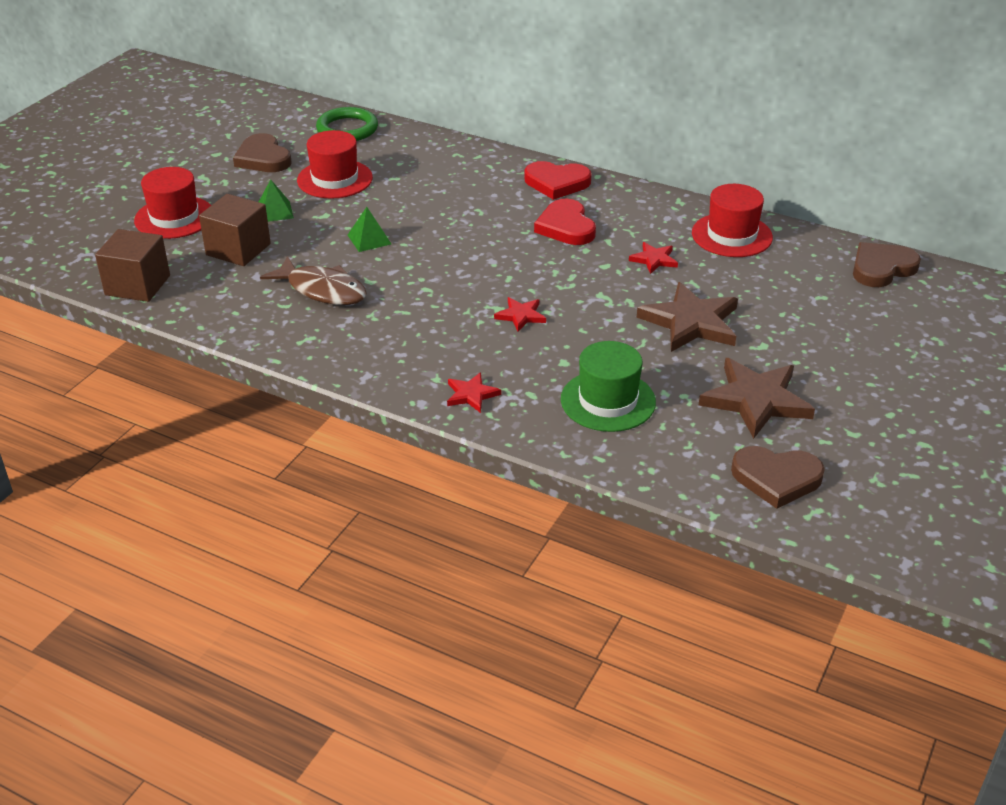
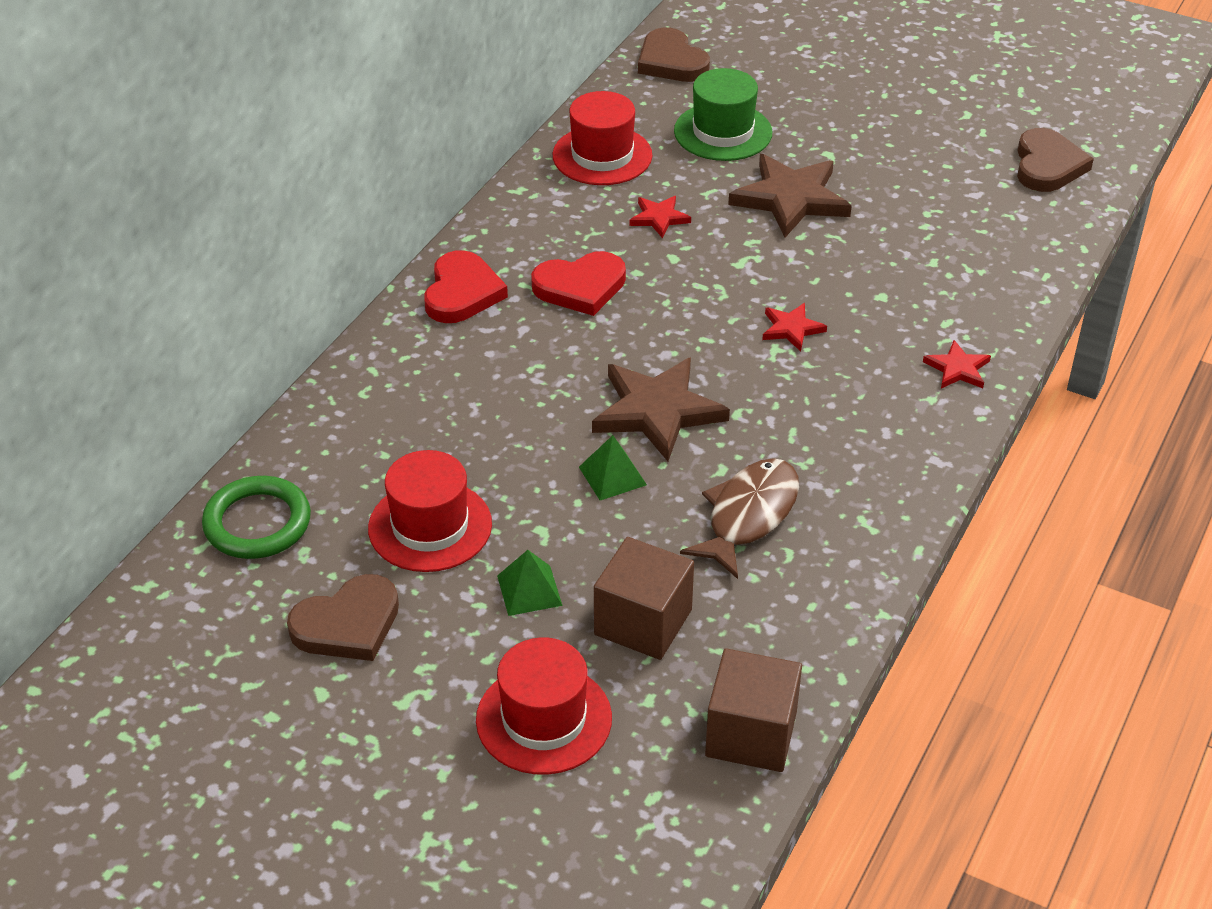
camera: 90 degrees left, 5 degrees up
green hat [561,341,656,432] -> green hat moved to [674,68,772,161]
brown star [699,358,815,439] -> brown star moved to [592,357,730,461]

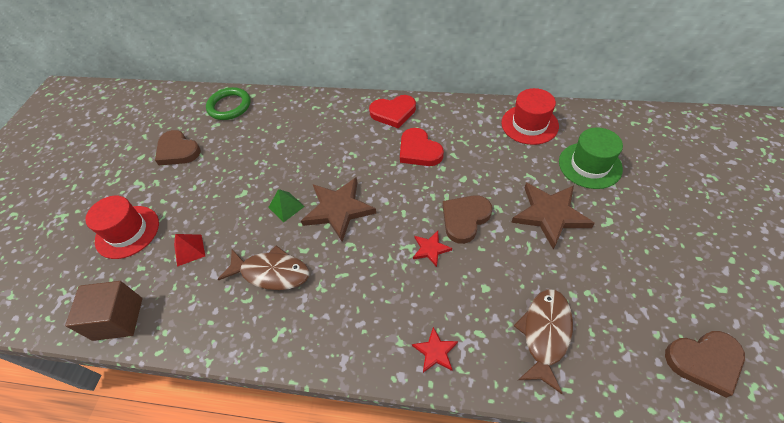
camera: 75 degrees right, 10 degrees up
red hat [368,450,492,572] -> none
green pyramid [497,550,563,616] -> none
brown cube [594,537,694,660] -> red pyramid [174,234,205,267]
red star [629,196,691,238] -> none
brown heart [638,28,710,82] -> brown heart moved to [443,195,492,244]
none -> brown fish [514,289,573,394]

